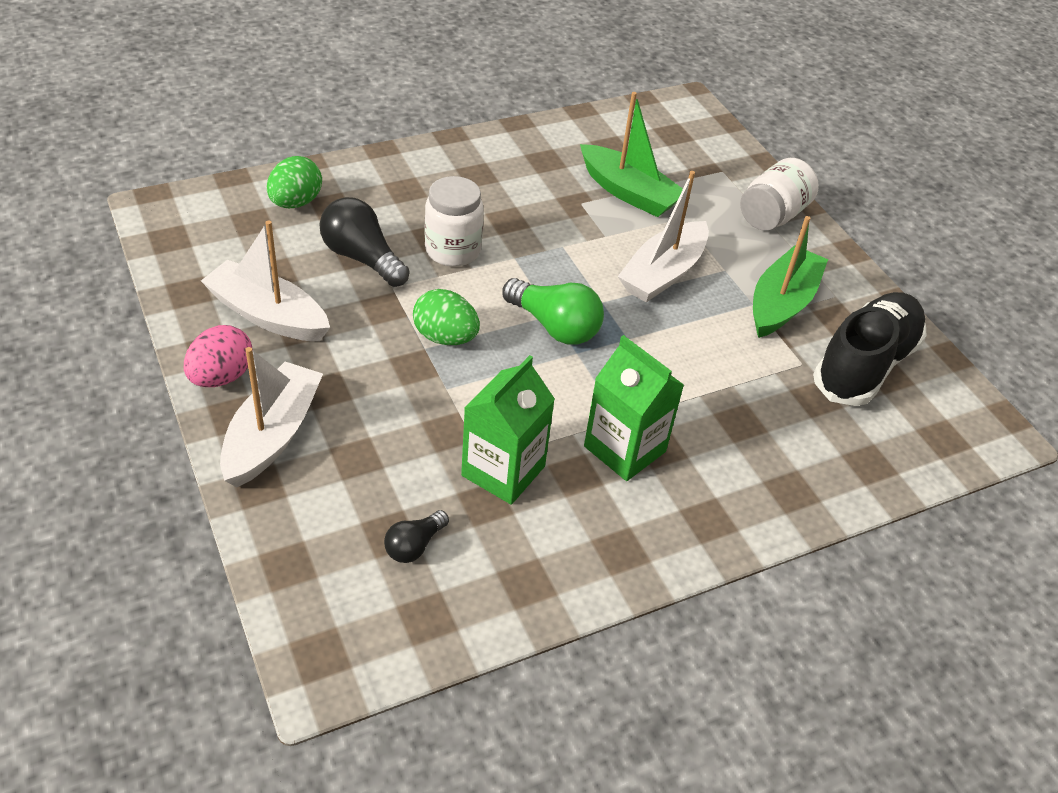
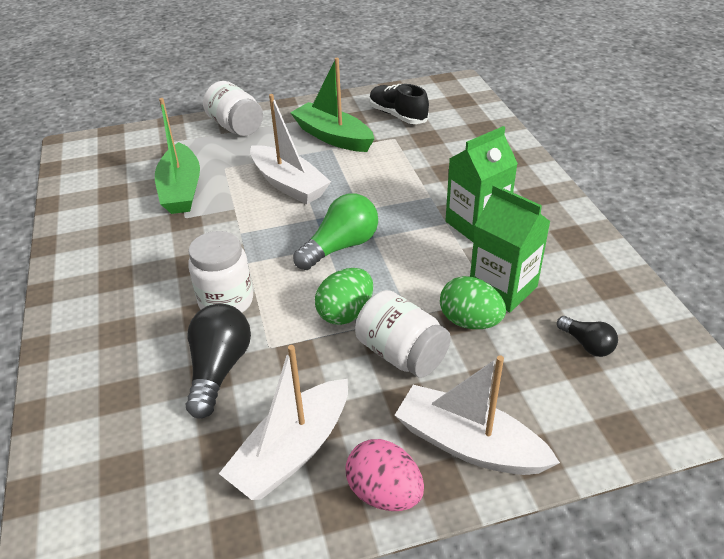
camera: 75 degrees left, 5 degrees down
green egg [267,156,322,208] -> green egg moved to [440,276,506,329]
black light bulb [320,197,409,287] -> black light bulb turned 135 degrees clockwise [186,304,251,418]
green boat [580,92,683,217] -> green boat turned 120 degrees clockwise [155,98,200,214]
black shoe [813,292,927,406] -> black shoe [369,84,429,124], size x0.65
none -> white jar [355,290,451,378]

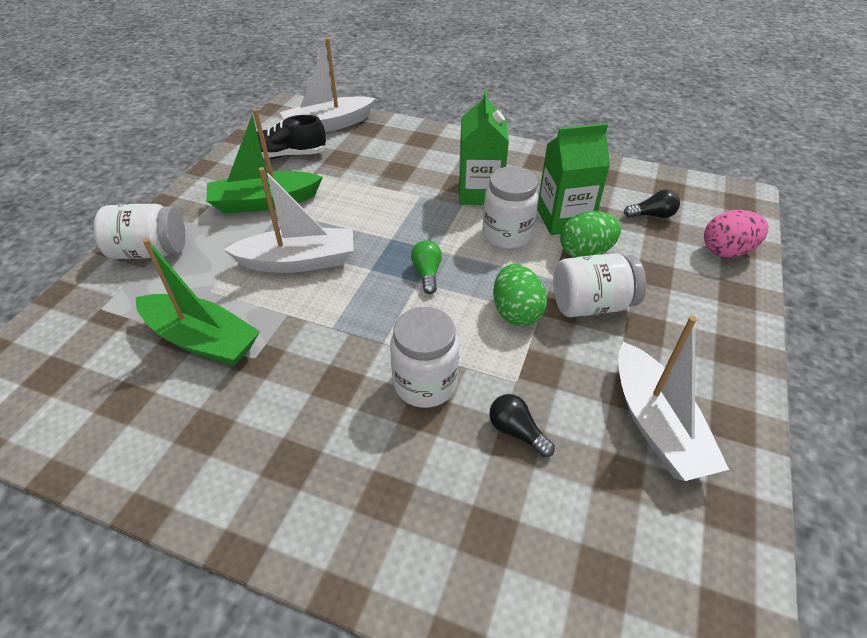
camera: 55 degrees left, 5 degrees up
black light bulb [186,304,251,418] -> black light bulb [489,394,555,457], size x0.56
green light bulb [293,193,378,270] -> green light bulb [411,240,442,294], size x0.56
pink egg [346,439,424,511] -> pink egg moved to [704,210,769,257]
white boat [394,355,560,475] -> white boat moved to [280,38,376,132]
none -> white jar [483,166,539,249]

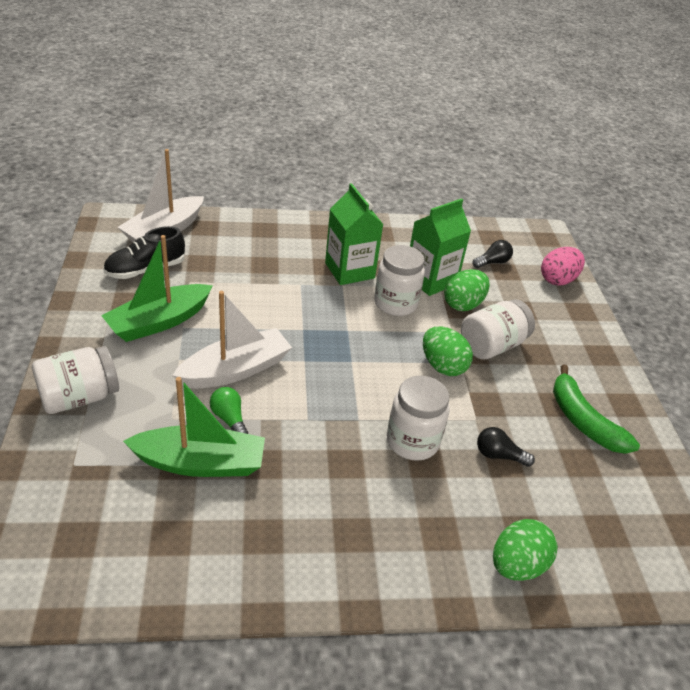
camera: 30 degrees left, 5 degrees down
green light bulb [411,240,442,294] -> green light bulb moved to [210,387,248,434]
white boat [618,316,729,481] -> green banana [553,364,640,454]
none -> green egg [493,519,558,581]

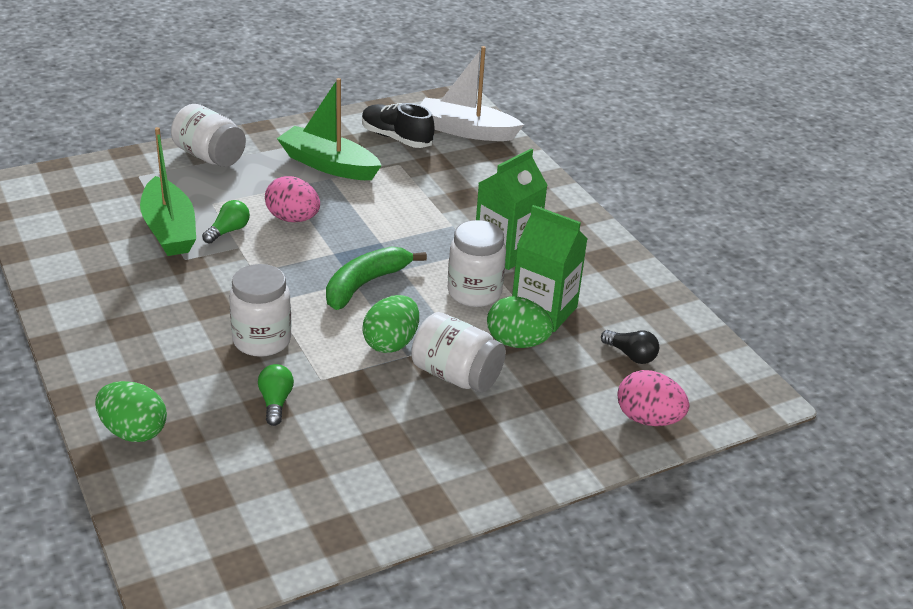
camera: 70 degrees right, 5 degrees down
white boat [172,291,292,389] -> pink egg [265,176,320,222]
black light bulb [477,427,535,467] -> green light bulb [258,364,294,426]
green banana [553,364,640,454] -> green banana moved to [326,246,427,310]

